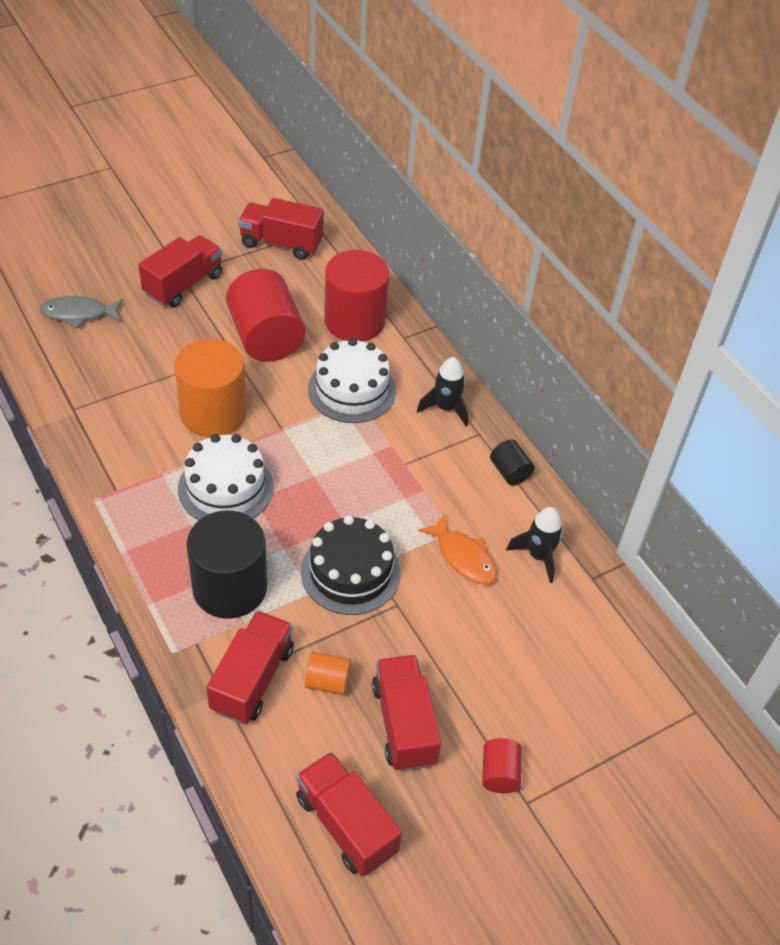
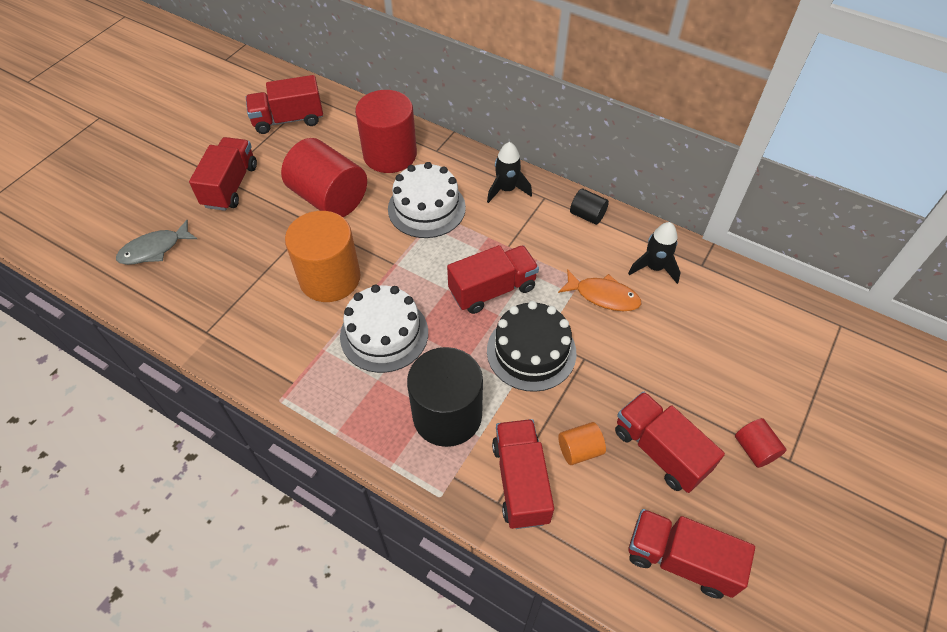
camera: 25 degrees left, 5 degrees up
none -> red truck [447,245,539,314]

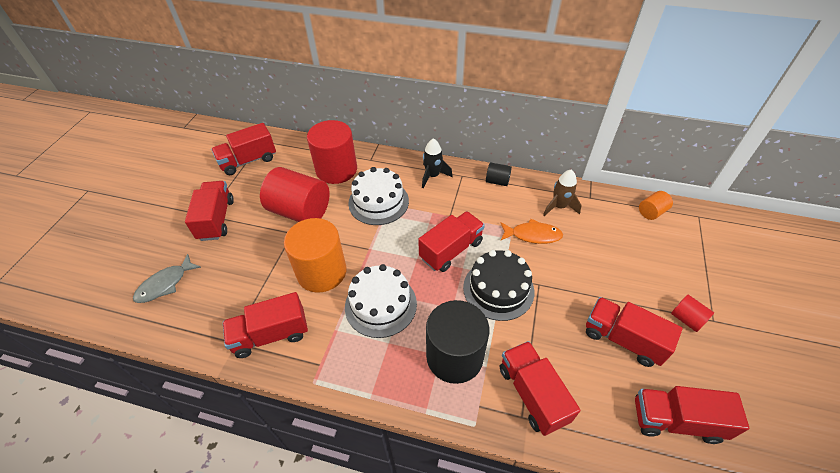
camera: 15 degrees left, 5 degrees down
orange cylinder [558,422,606,465] -> orange cylinder moved to [639,191,673,220]
black rocket [628,222,681,284] -> brown rocket [543,169,582,216]
none -> red truck [223,292,308,358]

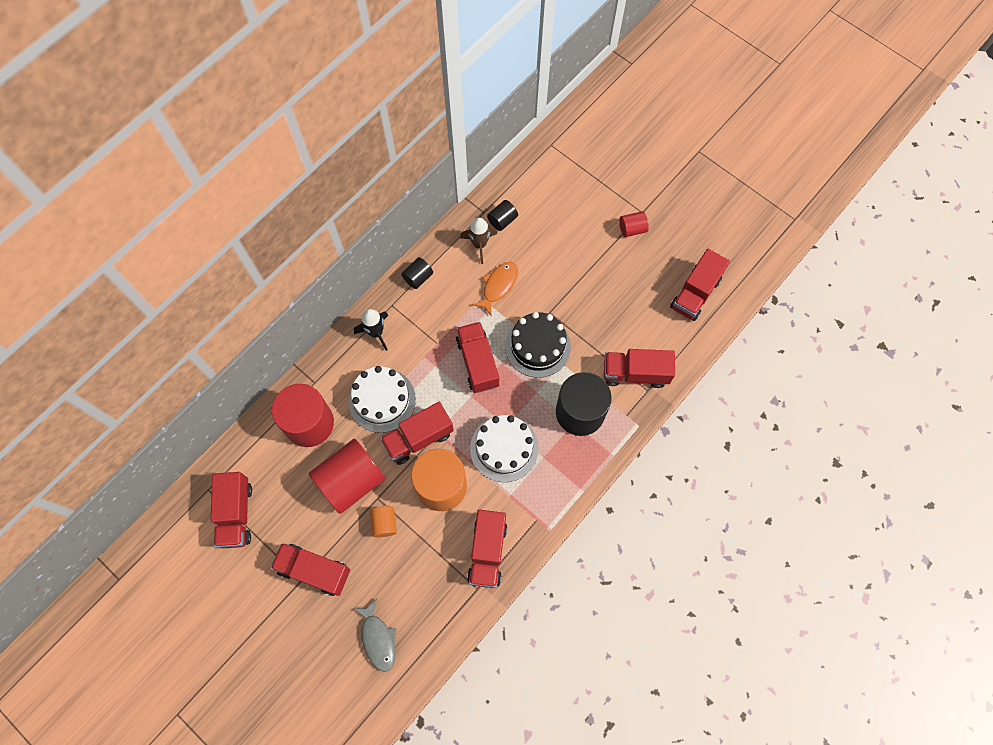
camera: 65 degrees left, 20 degrees up
red truck [586,297,682,367] -> red truck moved to [380,402,454,465]
orange cylinder [639,191,673,220] -> orange cylinder moved to [370,506,397,538]
none -> black cylinder [487,200,518,231]

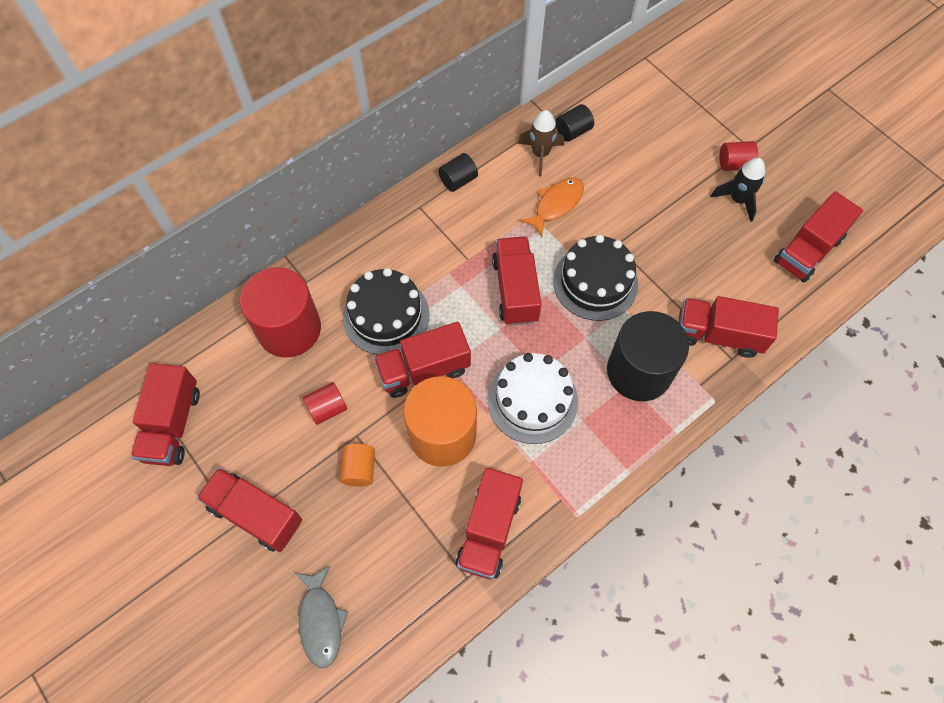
camera: 10 degrees right, 5 degrees down
red cylinder [309,439,385,514] -> red cylinder [303,382,347,425], size x0.46
white cake [348,366,416,433] -> black cake [343,268,429,355]
black rocket [354,309,388,351] -> black rocket moved to [710,158,765,222]

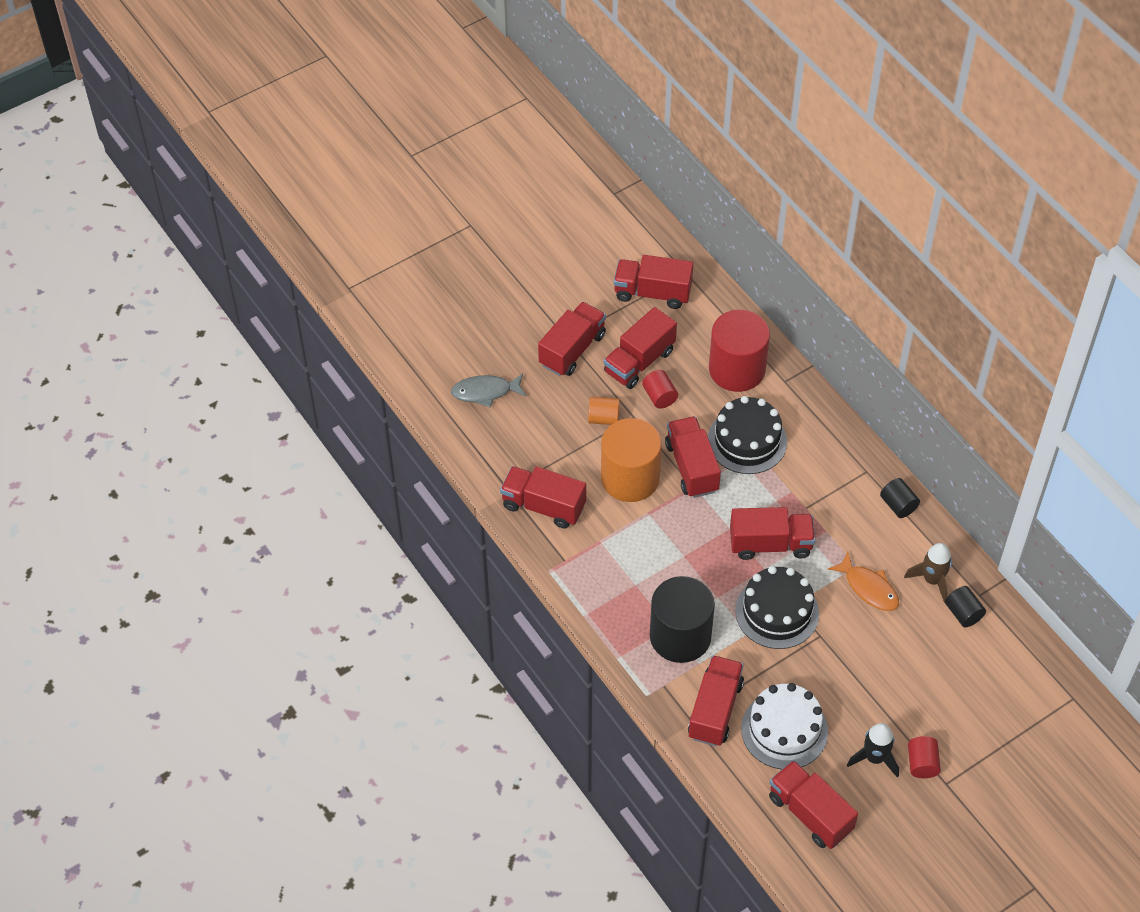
camera: 95 degrees right, 10 degrees down
white cake [488,353,578,444] -> white cake moved to [741,683,828,770]
none -> red truck [604,307,677,389]

